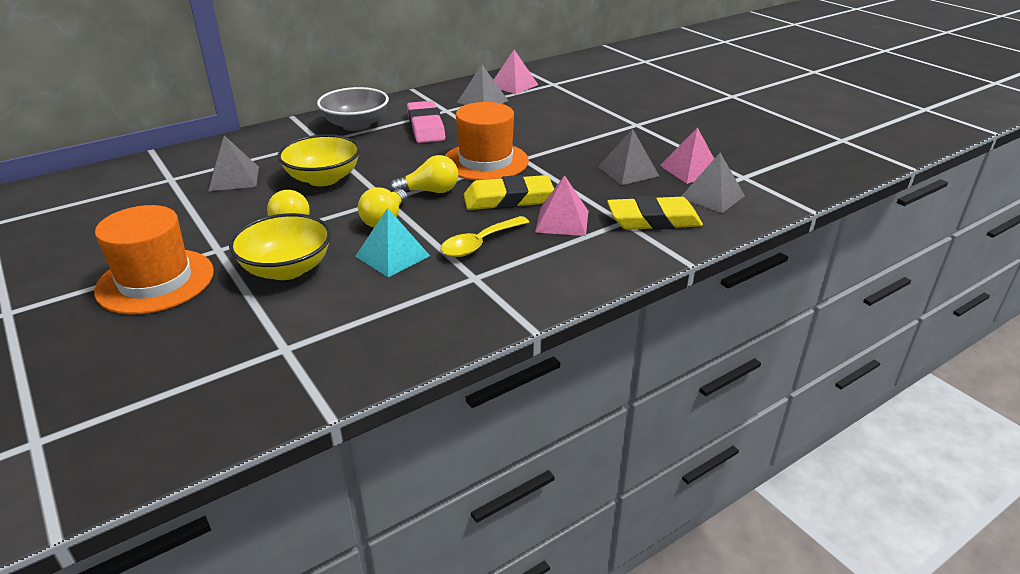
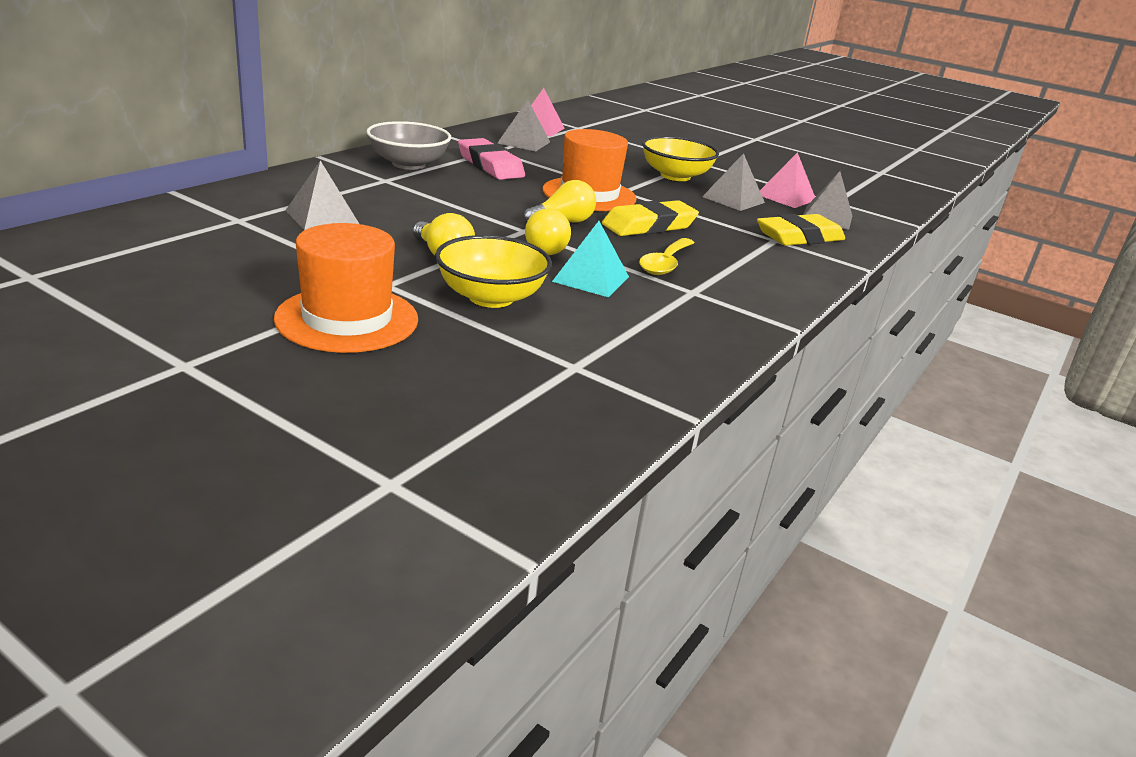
camera: 25 degrees left, 5 degrees down
yellow bowl [277,134,360,186] -> yellow bowl moved to [642,136,719,181]
pink pyramid [535,175,588,236] -> none

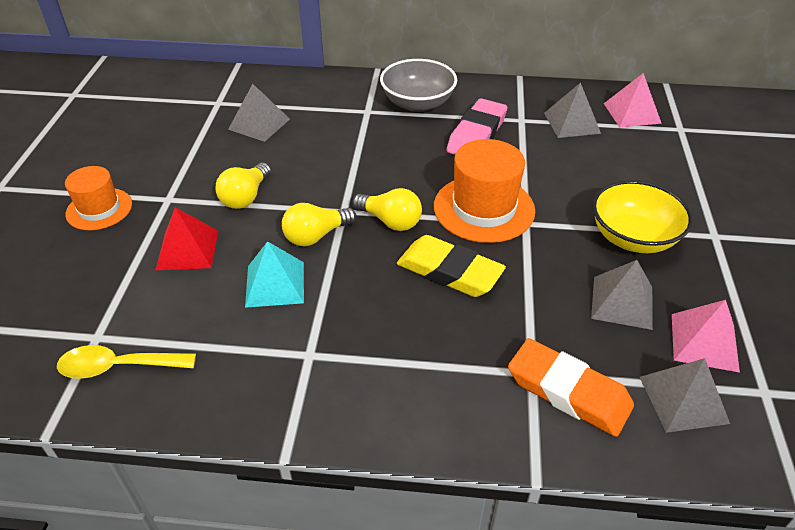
camera: 65 degrees right, 15 degrees up
orange hat [274,223,418,353] -> orange hat [65,166,132,231], size x0.63
yellow bowl [435,235,552,308] -> red pyramid [156,207,218,270]
yellow spoon [639,238,694,275] -> yellow spoon moved to [57,345,196,379]
yellow eraser [757,214,845,246] -> orange eraser [508,338,634,437]

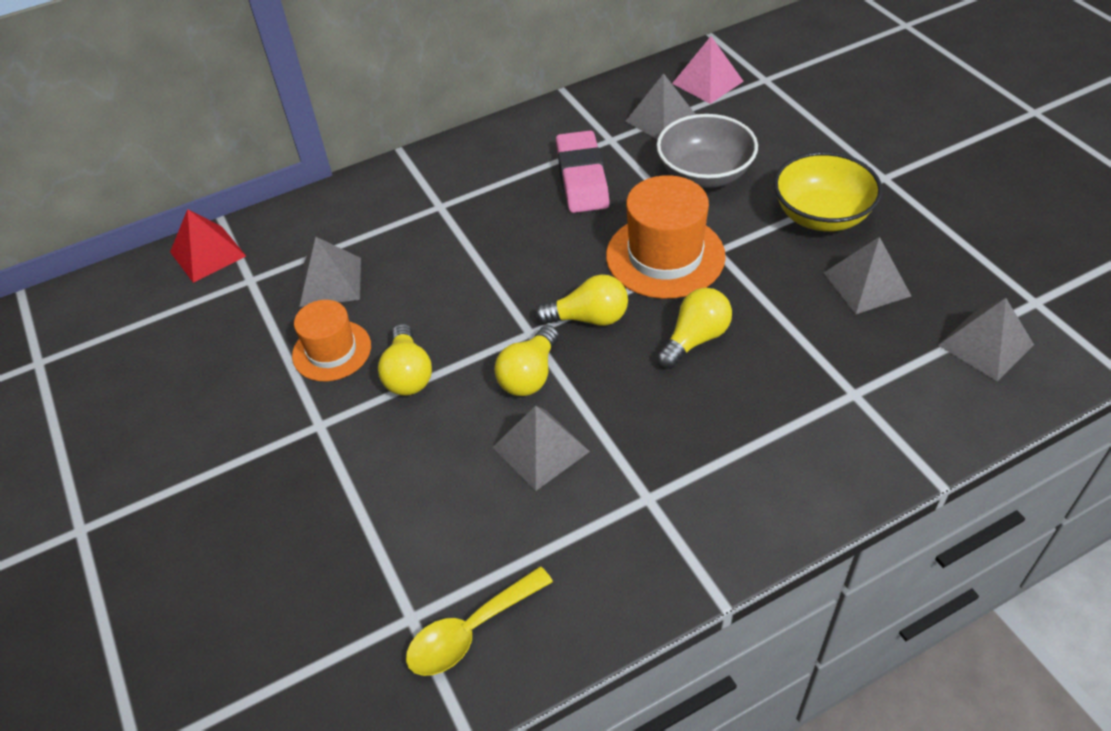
camera: 30 degrees left, 5 degrees up
orange hat [65,166,132,231] -> orange hat moved to [292,300,371,381]
red pyramid [156,207,218,270] -> red pyramid moved to [170,209,246,283]
turquoise pyramid [245,241,304,308] -> grey pyramid [493,406,590,491]
grey bowl [380,59,457,112] -> grey bowl moved to [657,114,758,188]
yellow eraser [397,235,506,297] -> yellow light bulb [657,288,732,369]
orange eraser [508,338,634,437] -> none
pink pyramid [672,300,740,373] -> none

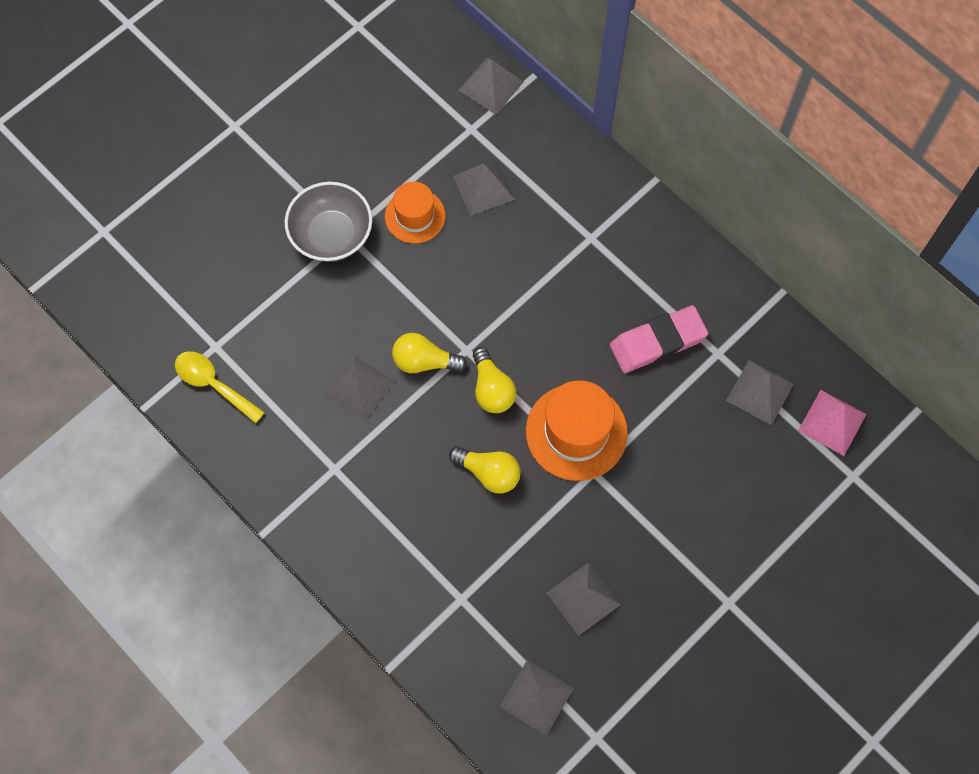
camera: 70 degrees right, 20 degrees up
red pyramid [170,209,246,283] -> grey pyramid [459,58,523,115]
yellow light bulb [378,324,432,396] -> none
grey bowl [657,114,758,188] -> grey bowl moved to [284,182,372,262]
yellow bowl [774,152,882,231] -> none

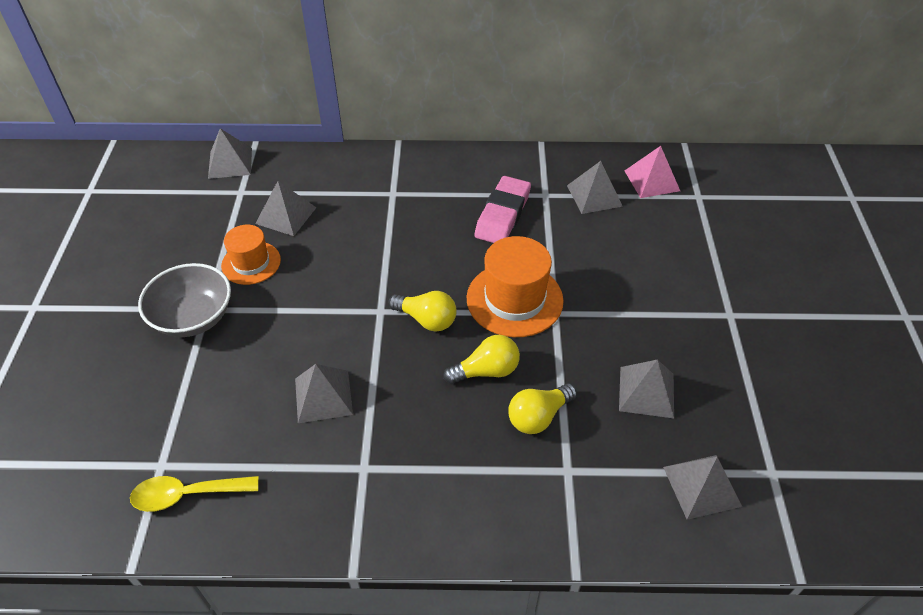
camera: 45 degrees left, 20 degrees down
yellow light bulb [392,333,467,373] -> yellow light bulb moved to [508,383,577,434]

